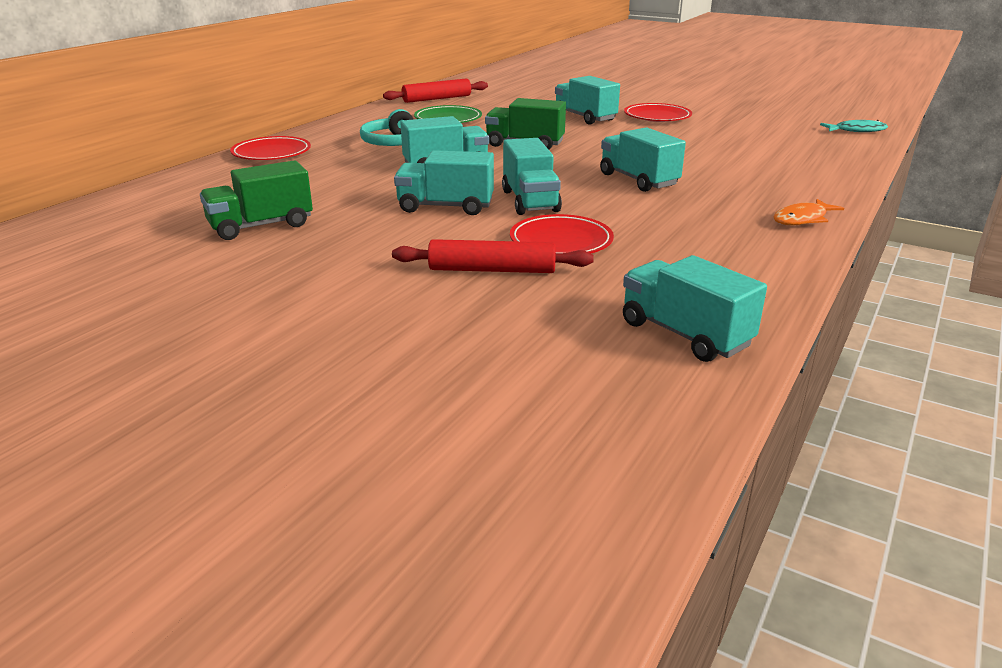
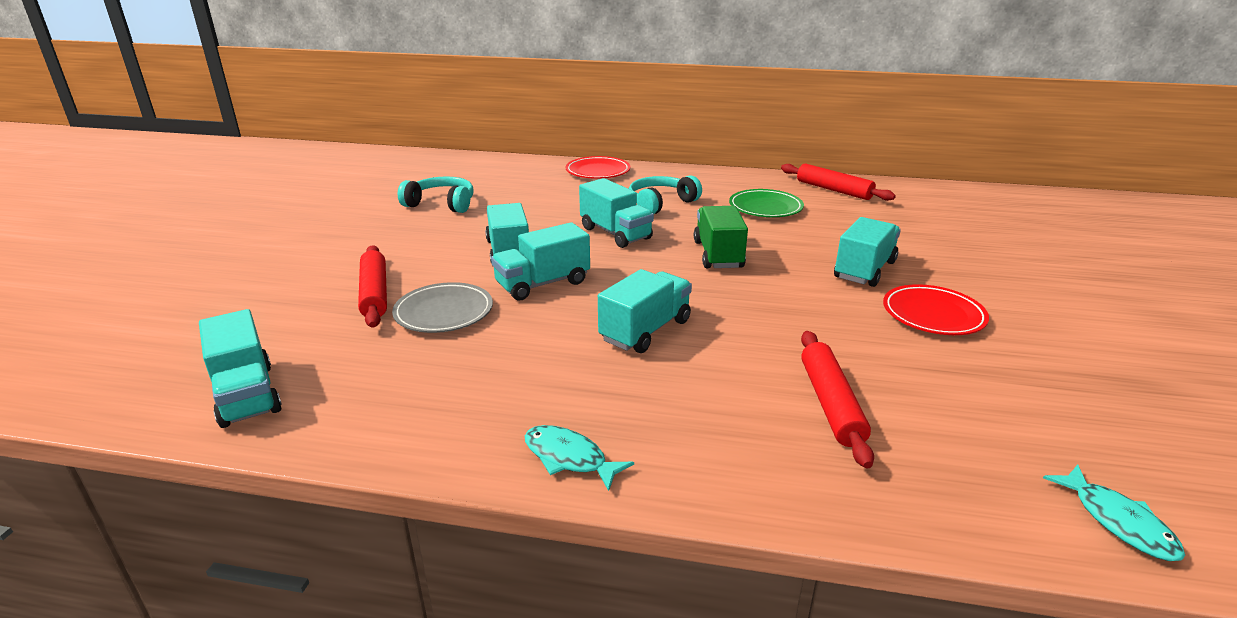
camera: 70 degrees right, 0 degrees up
green truck [200,160,313,240] -> turquoise headphones [398,176,474,213]
red plate [510,214,614,253] -> grey plate [392,282,493,333]
turquoise truck [623,255,767,362] -> turquoise truck turned 120 degrees clockwise [199,309,282,428]
orange fish [773,199,844,226] -> turquoise fish [525,425,634,491]
none -> red rolling pin [801,331,874,469]

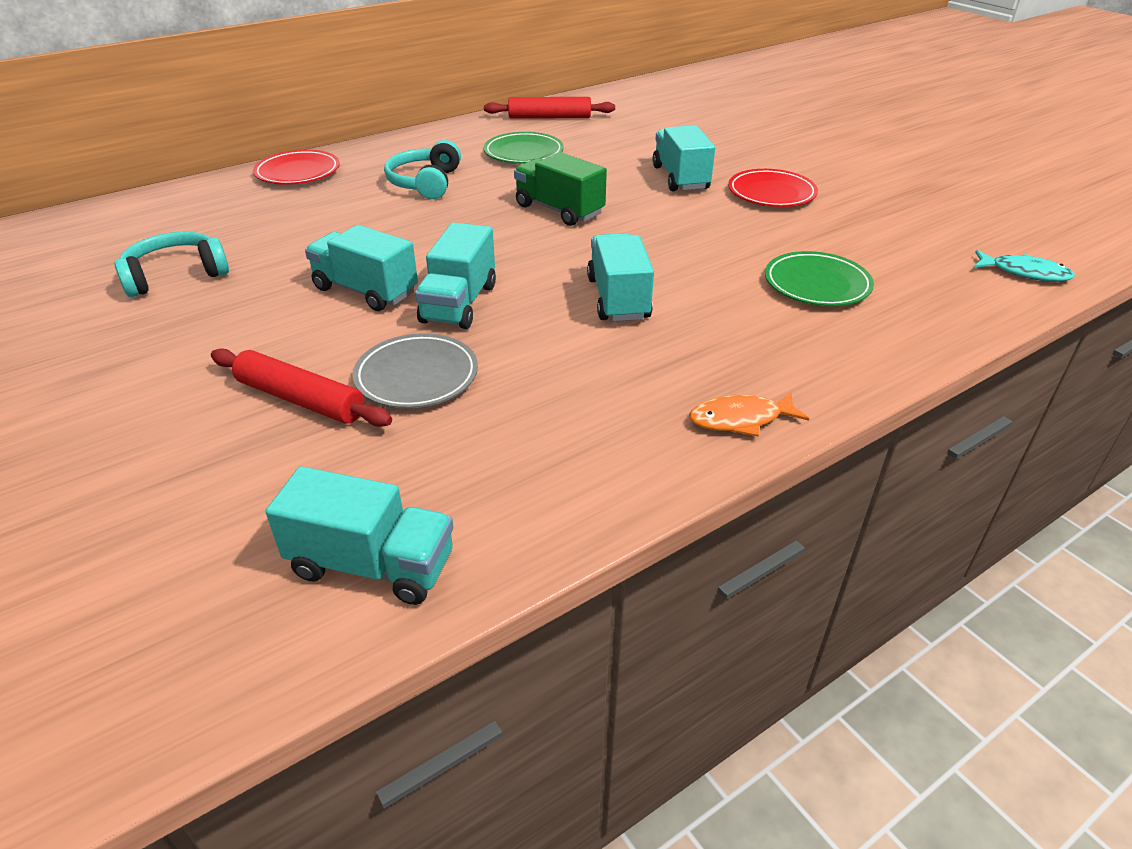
camera: 45 degrees left, 10 degrees up
turquoise fish [525,425,634,491] -> orange fish [689,392,809,437]
turquoise truck [579,178,654,248] -> none
red rolling pin [801,331,874,469] -> green plate [765,251,874,306]

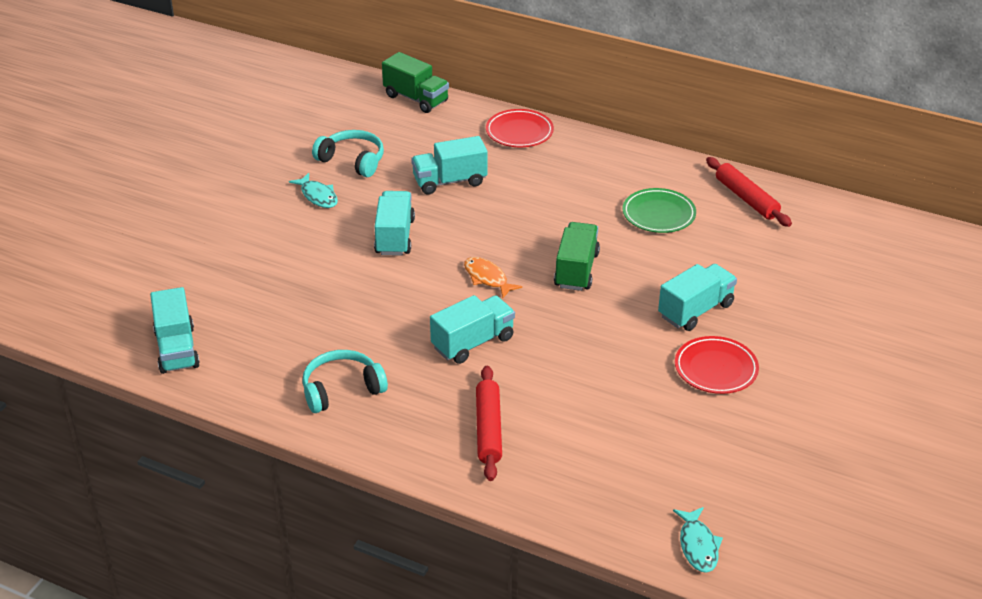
camera: 60 degrees right, 0 degrees up
red rolling pin [211,348,392,427] -> red rolling pin moved to [476,366,502,481]
grey plate [353,333,478,408] -> none
turquoise headphones [384,140,461,199] -> turquoise headphones moved to [302,350,388,413]
turquoise truck [415,222,496,329] -> turquoise truck moved to [411,136,488,195]
orange fish [689,392,809,437] -> orange fish moved to [464,257,522,298]
green plate [765,251,874,306] -> none
none -> turquoise fish [289,173,338,208]
none -> green truck [382,52,449,113]

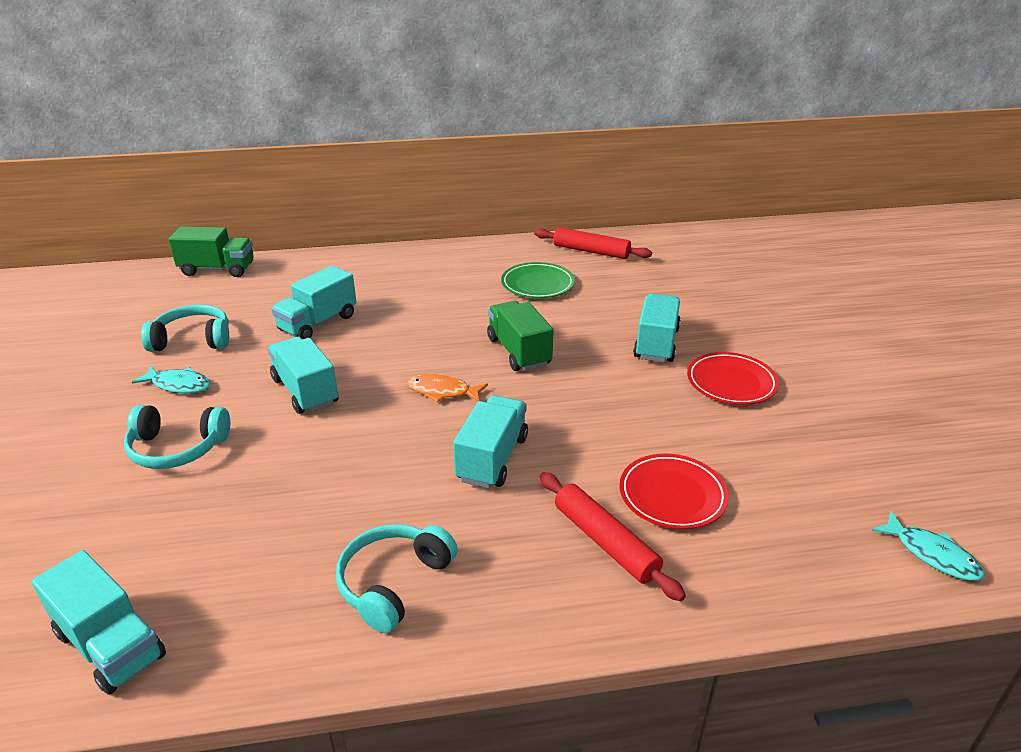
camera: 35 degrees left, 5 degrees down
red plate [486,109,554,147] -> red plate moved to [619,454,729,529]
none -> turquoise headphones [124,405,230,469]

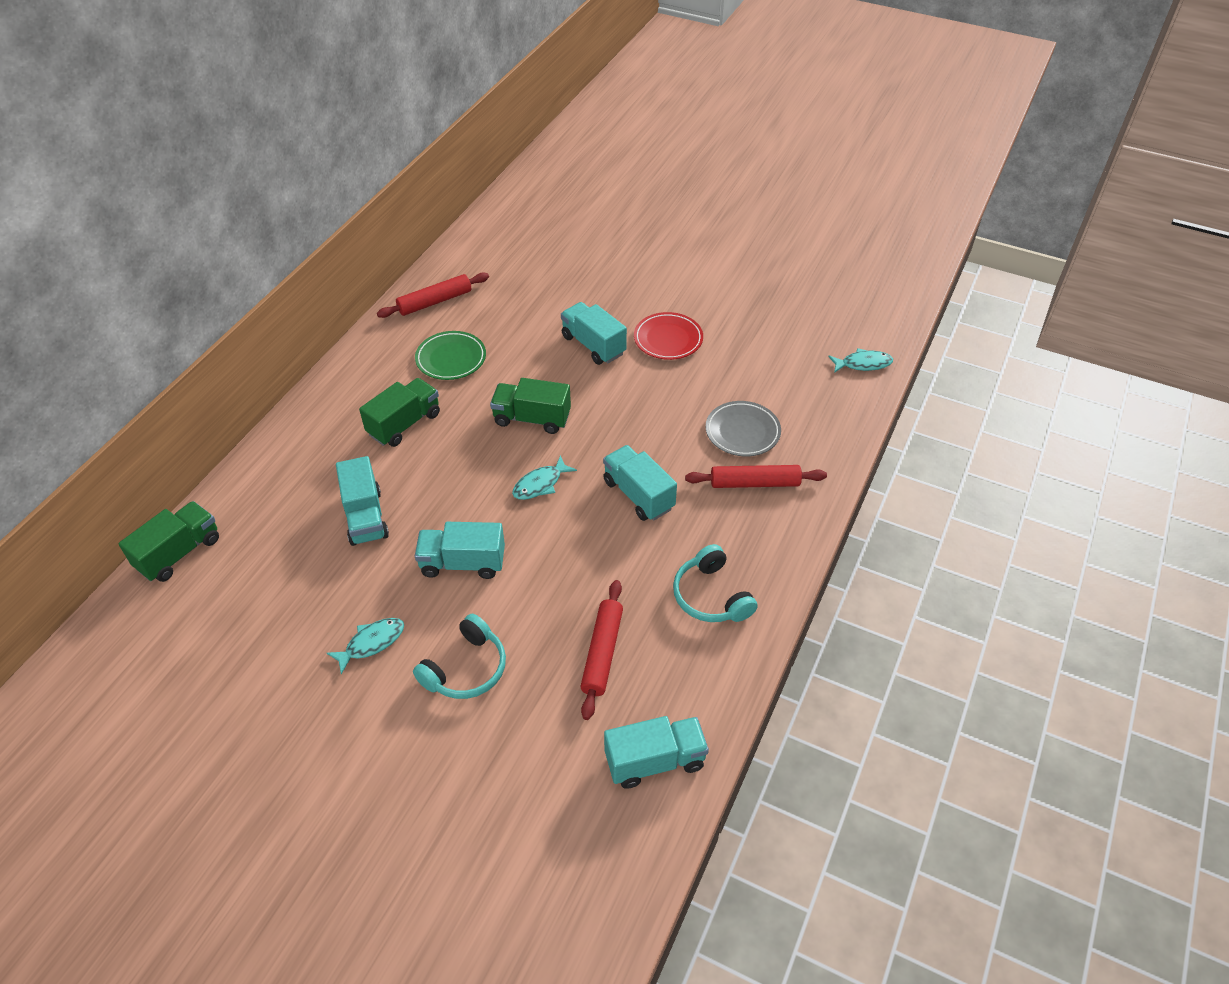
camera: 55 degrees left, 15 degrees up
turquoise headphones [141,304,229,352] -> none
orange fish [407,374,488,403] -> turquoise fish [512,455,577,500]
red plate [619,454,729,529] -> grey plate [706,401,781,456]
none -> green truck [359,378,440,447]
none -> red rolling pin [580,580,623,720]

